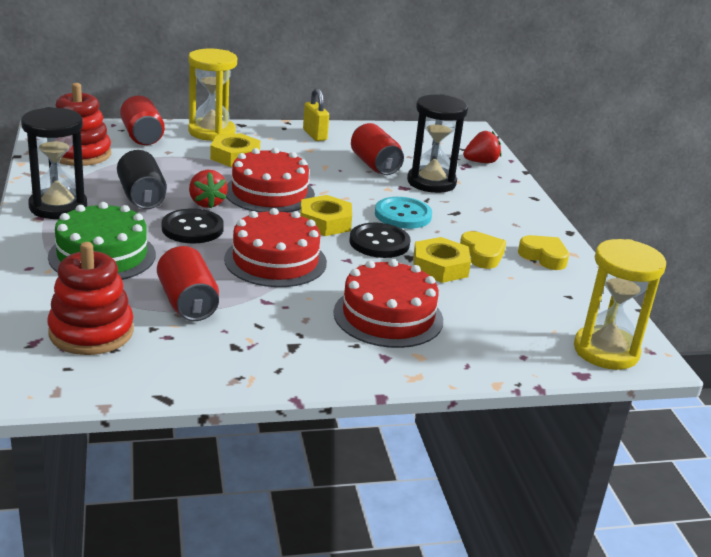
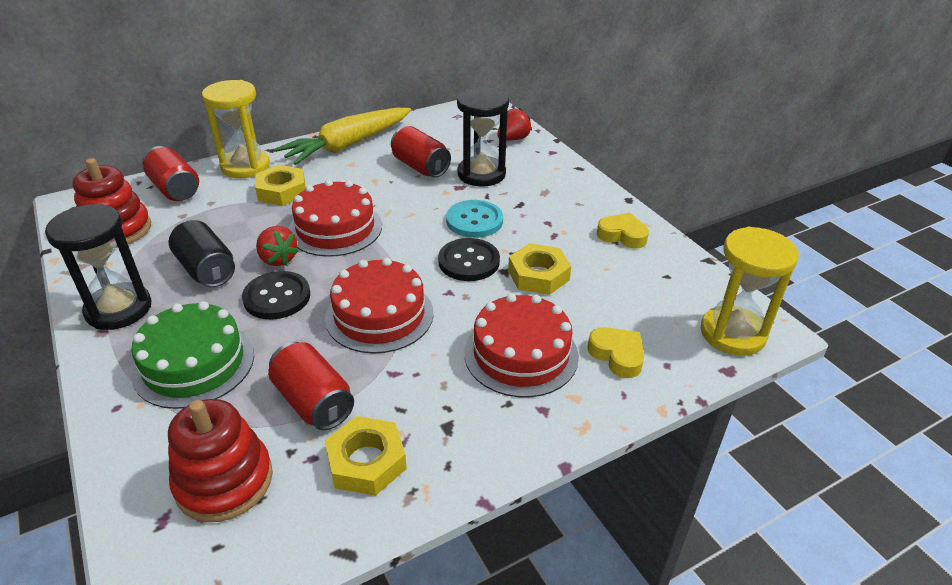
camera: 15 degrees left, 10 degrees up
yellow nut [300,195,352,236] -> yellow nut moved to [325,416,407,496]
yellow padlock [303,88,329,141] -> yellow carrot [275,108,411,165]
yellow heart [460,231,506,269] -> yellow heart moved to [587,327,644,378]

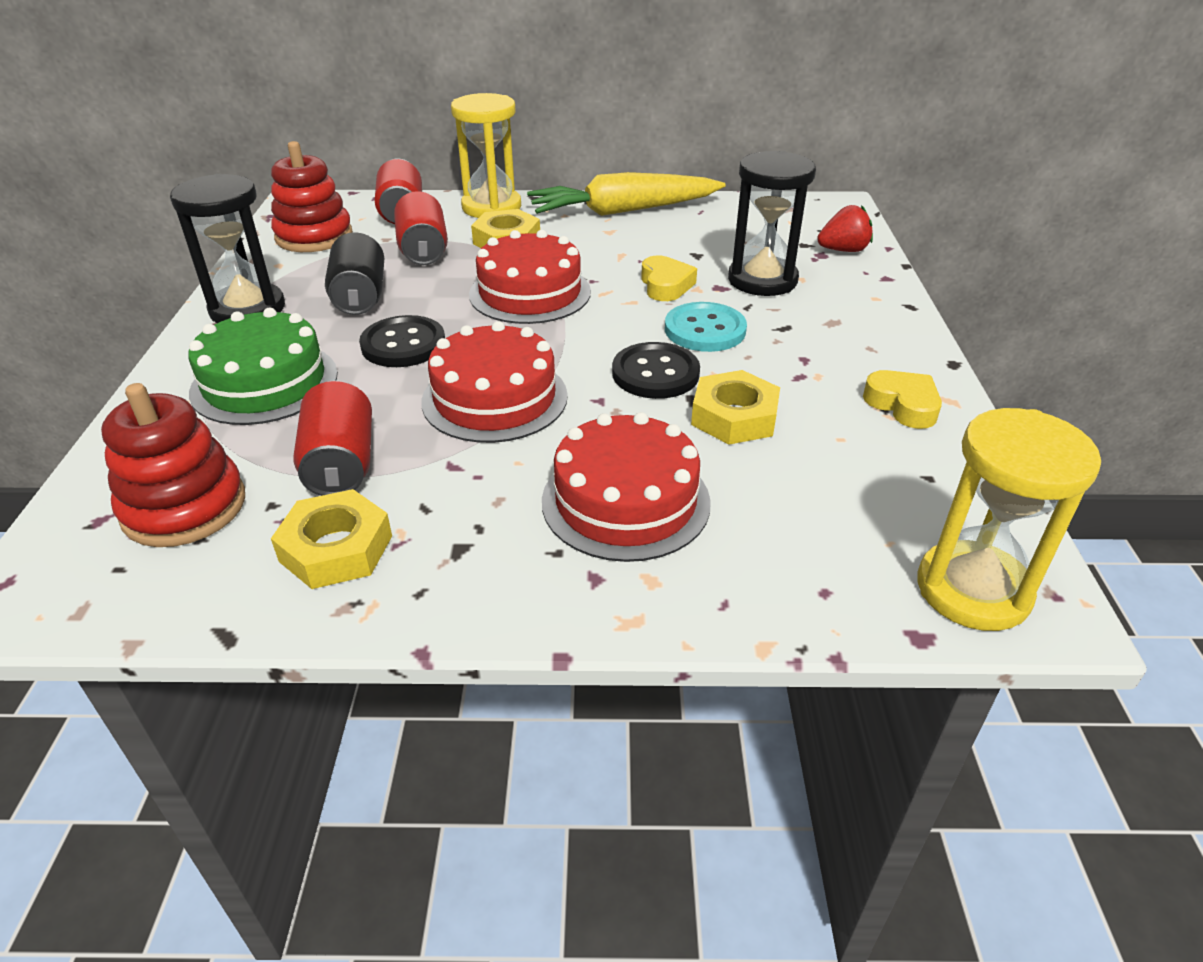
camera: 30 degrees right, 0 degrees up
red strawberry [256,226,299,266] -> none
red can [391,126,451,177] -> red can moved to [394,191,448,265]
yellow heart [587,327,644,378] -> yellow heart moved to [641,255,697,301]

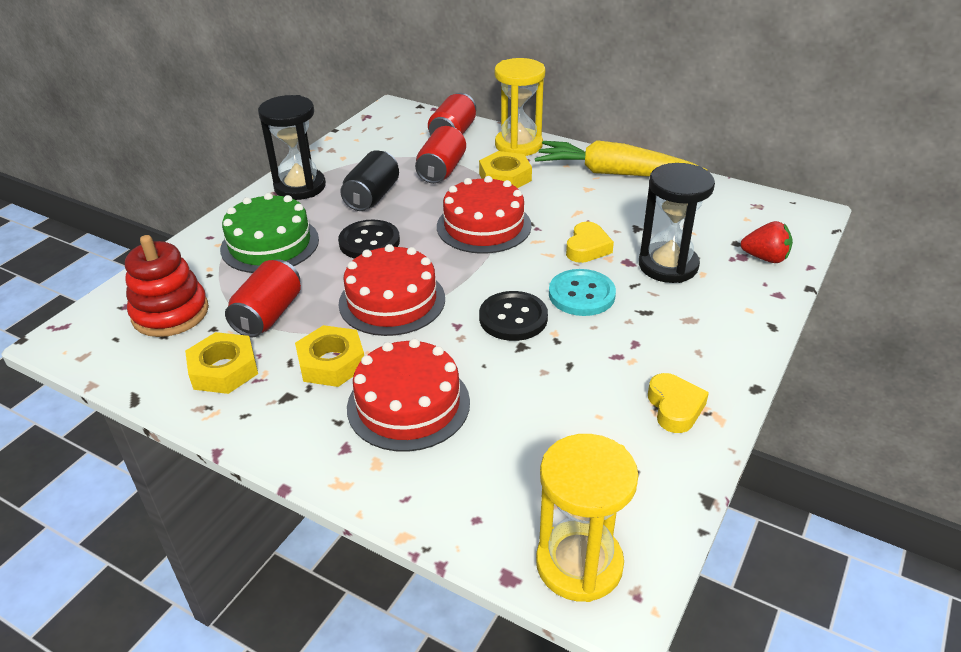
camera: 30 degrees right, 0 degrees up
red stacking toy [271,141,353,252] -> none
yellow nut [691,370,780,445] -> yellow nut moved to [295,325,364,387]

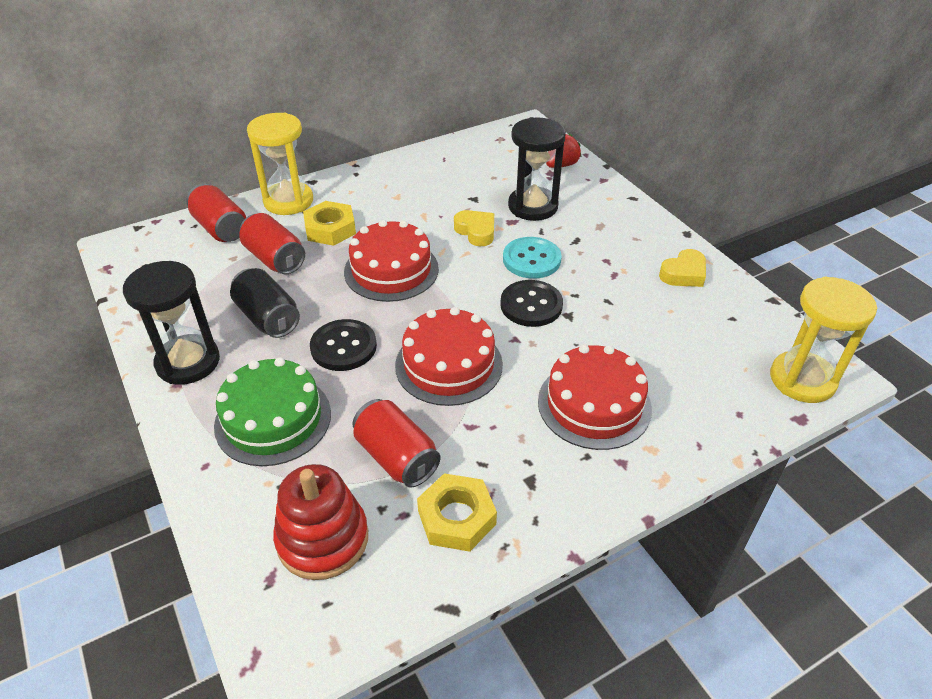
camera: 60 degrees left, 5 degrees up
yellow nut [295,325,364,387] -> none
yellow carrot [535,140,707,177] -> none
yellow heart [648,373,709,433] -> yellow heart turned 120 degrees clockwise [659,249,706,287]

